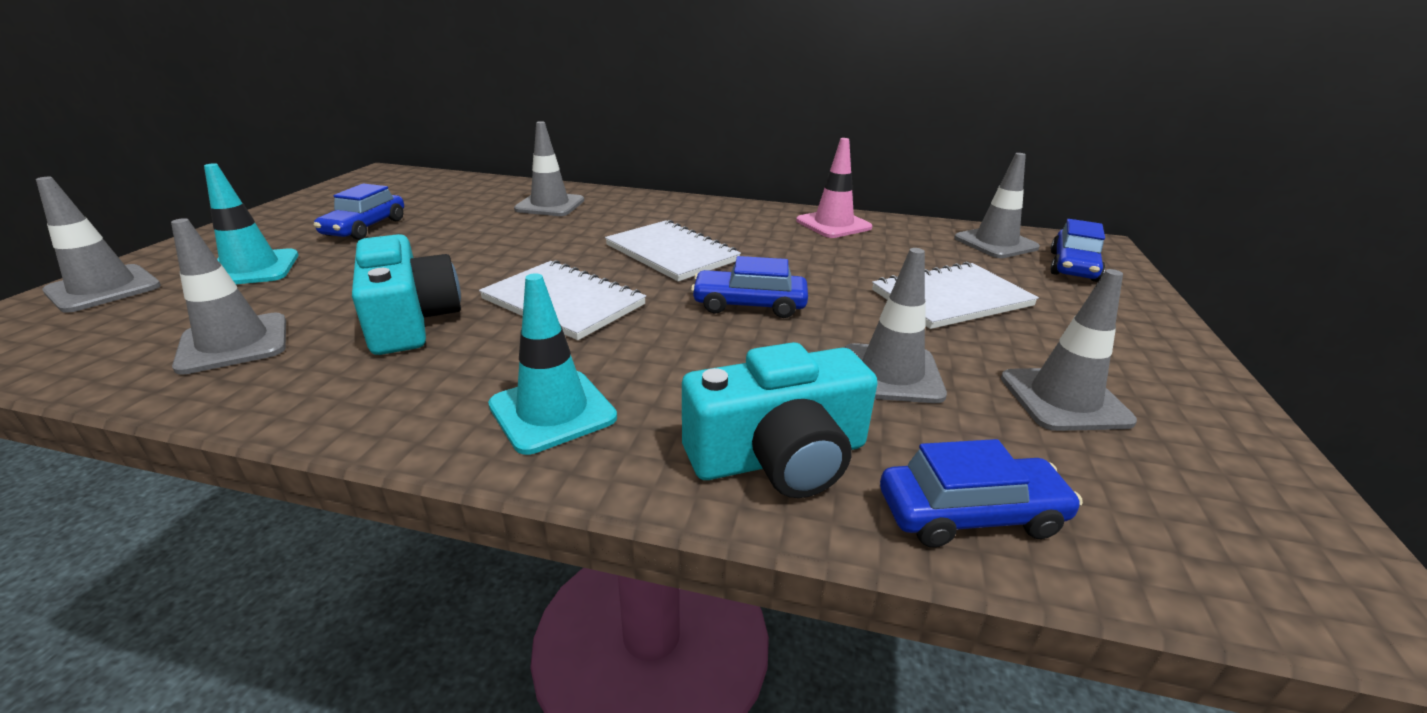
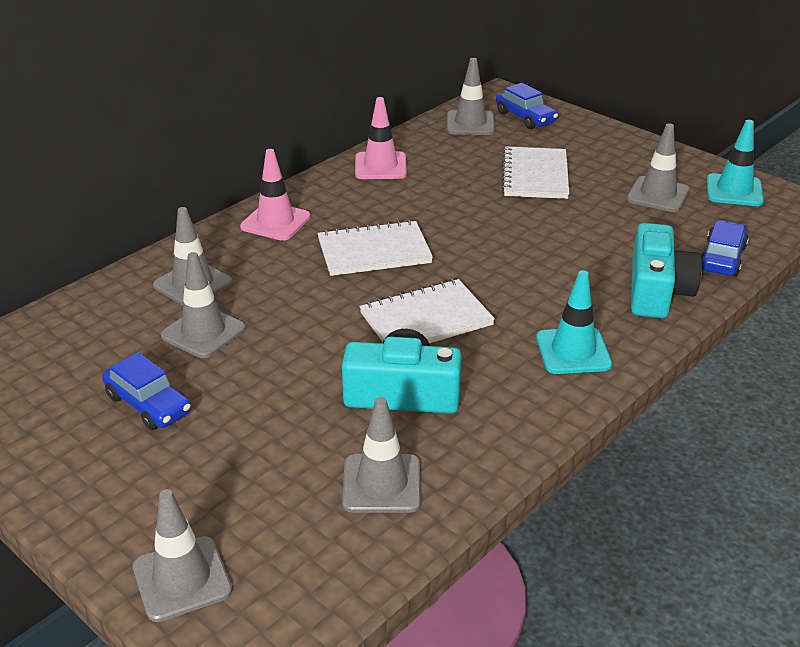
camera: 60 degrees left, 5 degrees up
turquoise traffic cone [204,163,299,284] -> turquoise traffic cone moved to [707,120,764,206]
blue car [691,256,808,318] -> none
grey traffic cone [844,248,947,403] -> grey traffic cone moved to [161,252,246,358]
none -> pink traffic cone [240,149,311,241]

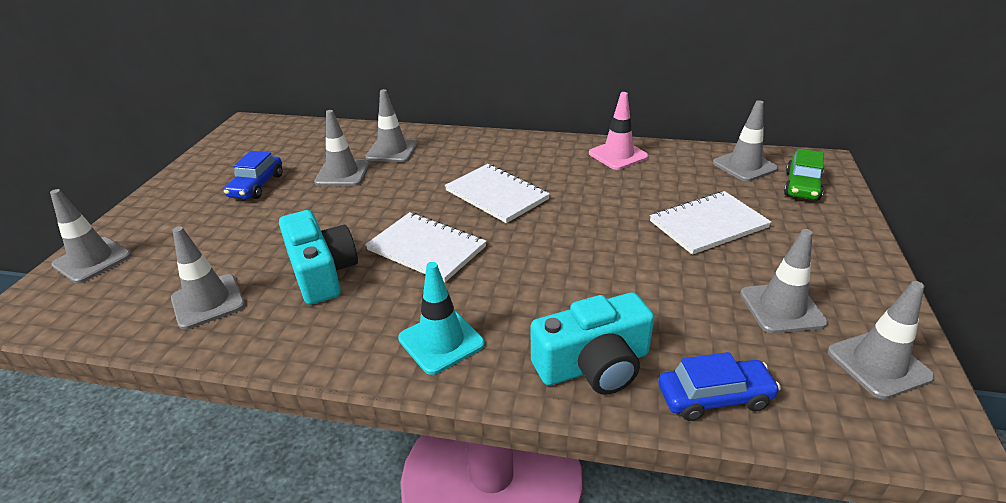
camera: 60 degrees right, 0 degrees up
pink traffic cone [240,149,311,241] -> none
blue car [496,83,558,129] -> green car [784,149,824,201]
turquoise traffic cone [707,120,764,206] -> grey traffic cone [827,281,935,399]

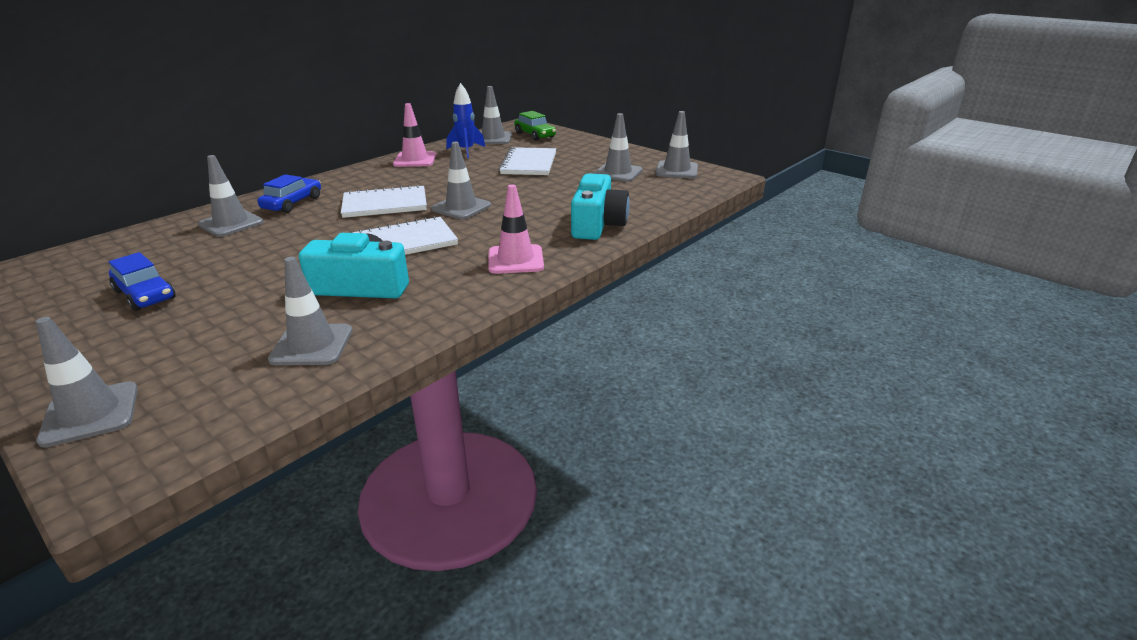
camera: 60 degrees left, 5 degrees down
grey traffic cone [314,110,370,186] -> grey traffic cone moved to [431,142,491,219]
turquoise traffic cone [398,262,485,375] -> pink traffic cone [488,184,544,274]
blue car [658,352,781,421] -> blue car moved to [257,174,321,213]
none -> blue rocket [446,83,485,158]

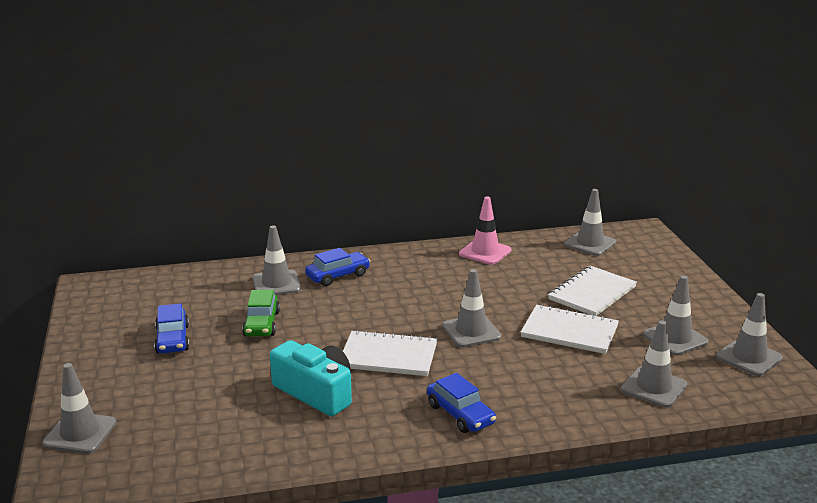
camera: 35 degrees right, 5 degrees down
grey traffic cone [268,257,352,365] -> grey traffic cone moved to [621,320,687,408]
white notebook [341,184,427,218] -> white notebook moved to [521,304,619,354]
blue rocket [446,83,485,158] -> none
pink traffic cone [488,184,544,274] -> blue car [427,373,496,433]
green car [514,111,556,141] -> green car moved to [242,290,280,336]
turquoise camera [571,173,630,240] -> none

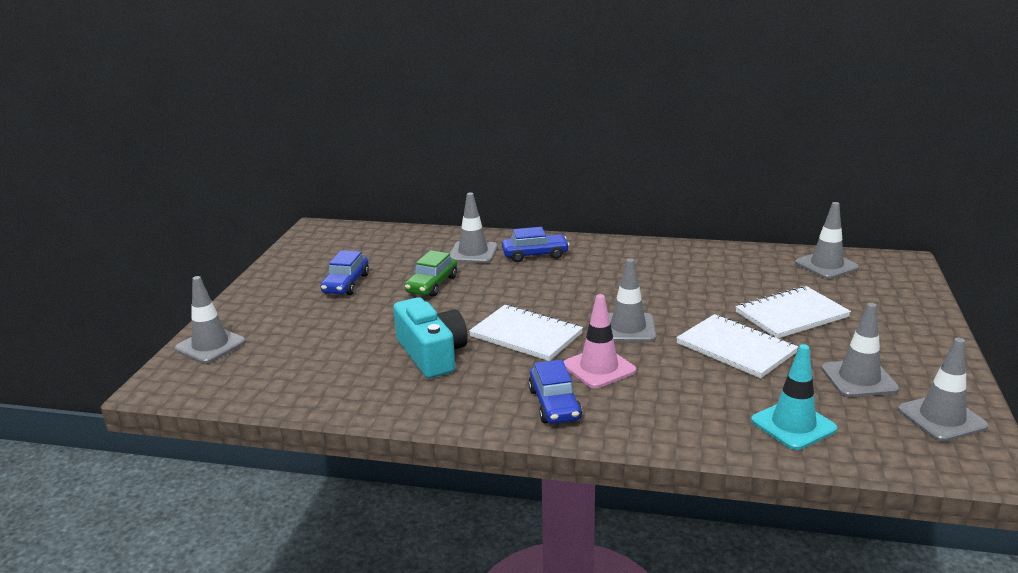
camera: 25 degrees right, 0 degrees up
pink traffic cone [459,196,511,265] -> pink traffic cone moved to [563,294,636,388]
grey traffic cone [621,320,687,408] -> turquoise traffic cone [751,344,837,450]

